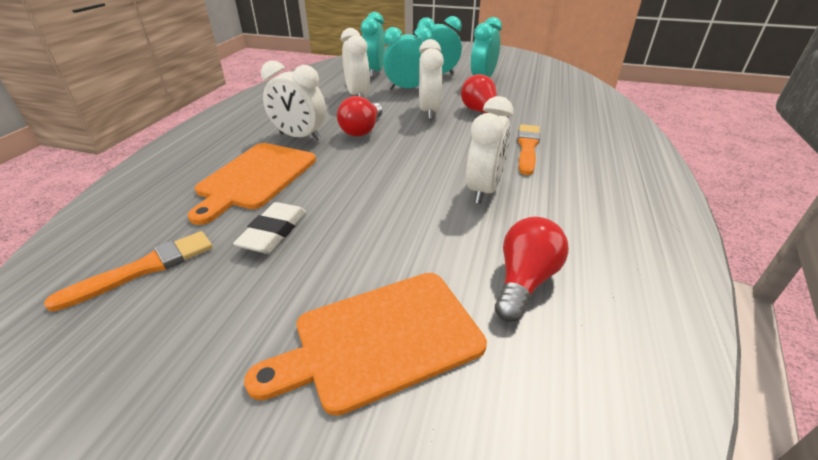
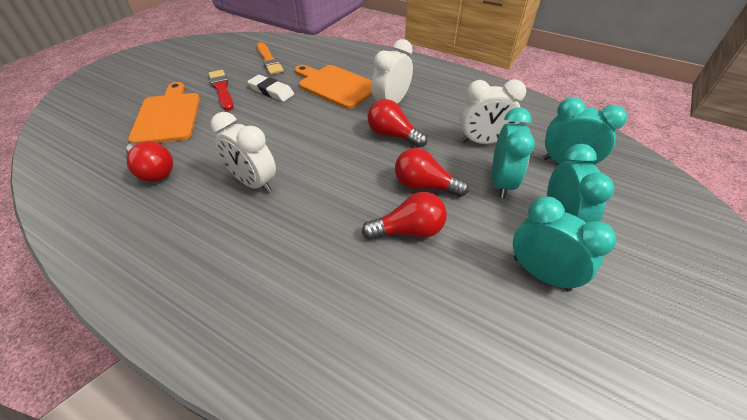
camera: 105 degrees right, 10 degrees up
white clock [419,39,444,119] -> red light bulb [395,148,469,197]
orange brush [518,124,540,175] -> none
none -> red brush [208,70,233,111]

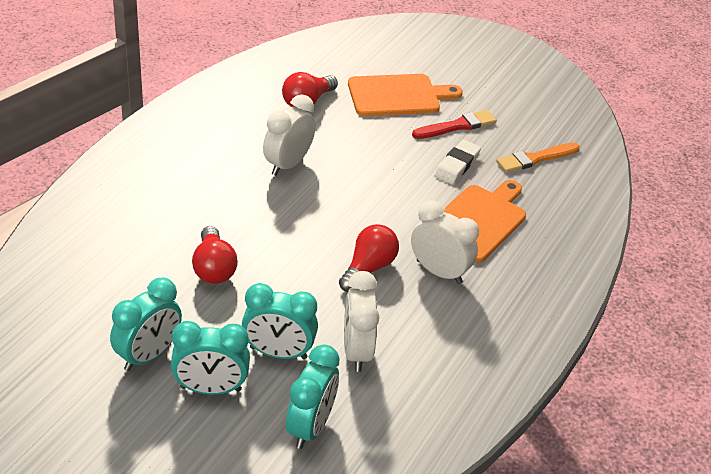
camera: 85 degrees right, 5 degrees down
red light bulb [395,148,469,197] -> none

